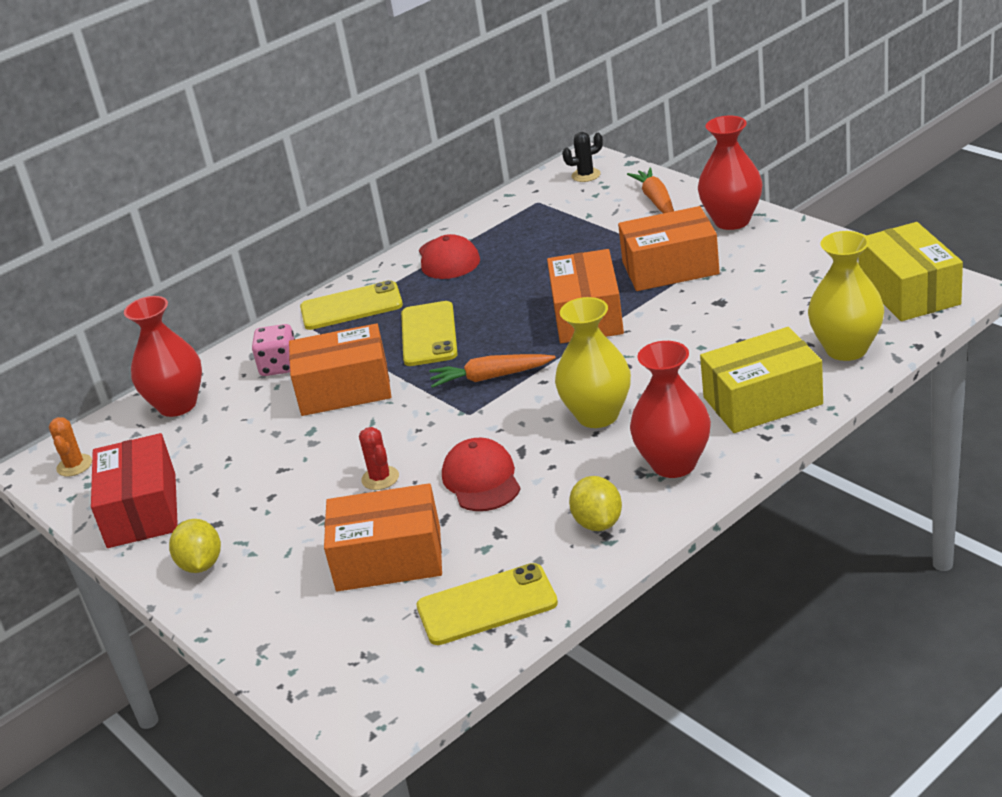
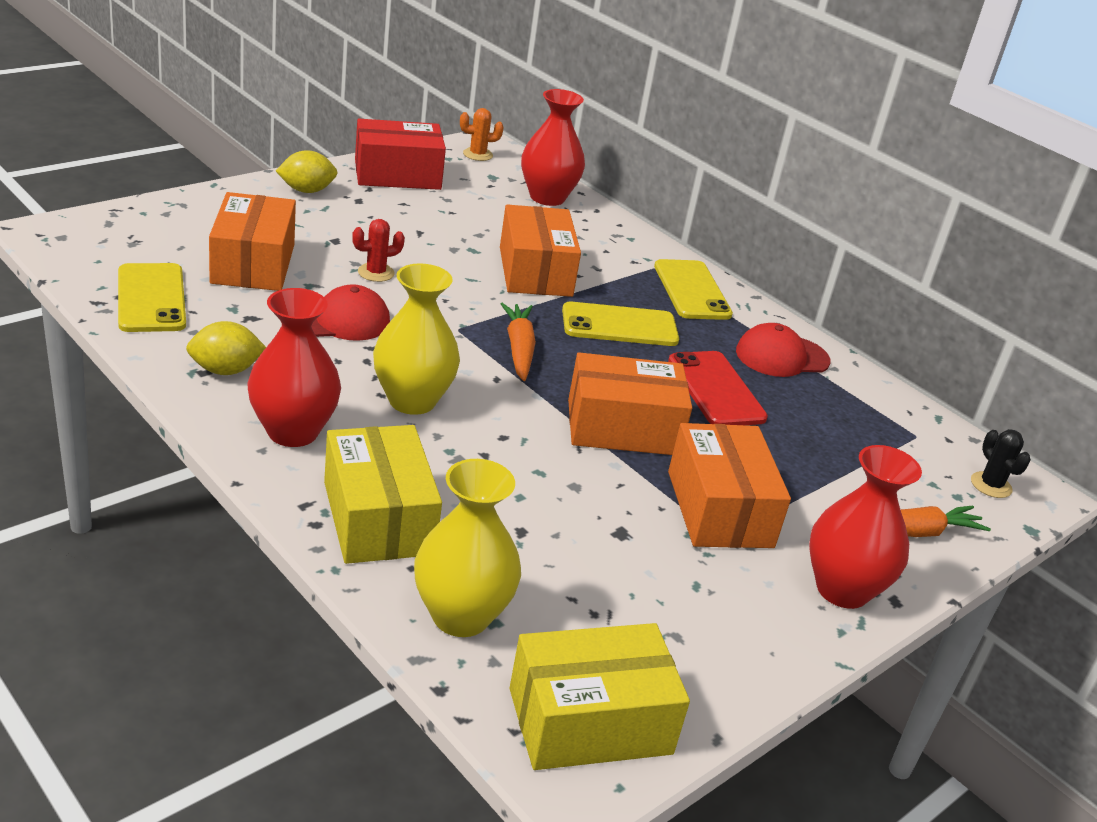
camera: 80 degrees right, 0 degrees up
pink dice [252,324,295,376] -> none
none -> red phone [668,351,768,425]

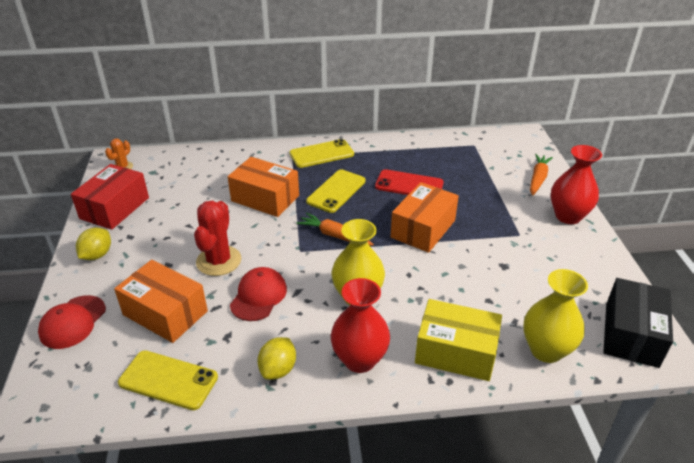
camera: 50 degrees left, 5 degrees up
red cactus [352,219,405,282] -> red cactus [194,201,242,276], size x1.84
yellow box [509,623,690,770] -> black box [603,278,673,368]
red vase [521,89,585,206] -> none
yellow phone [654,259,733,320] -> yellow phone turned 45 degrees counterclockwise [289,139,354,168]
orange box [668,423,791,548] -> none
red cap [736,323,830,377] -> red cap moved to [38,295,106,349]
black cactus [971,429,1031,498] -> none

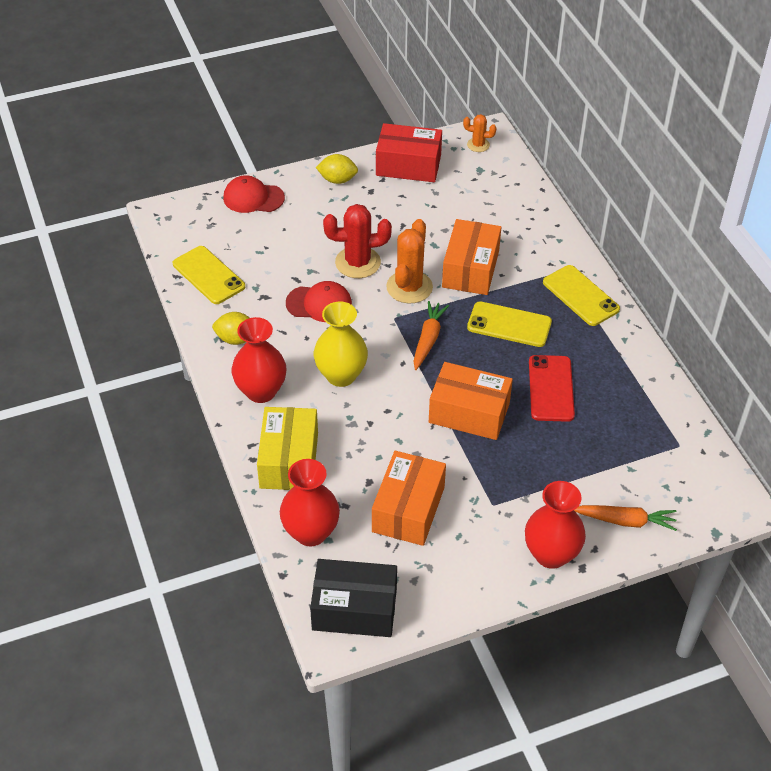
camera: 75 degrees right, 10 degrees up
orange box [114,260,208,343] -> orange box moved to [372,451,446,546]
yellow phone [118,350,218,410] -> yellow phone turned 45 degrees counterclockwise [173,246,245,304]
yellow vase [523,269,588,363] -> red vase [280,459,340,546]
none -> orange cactus [386,219,433,304]

